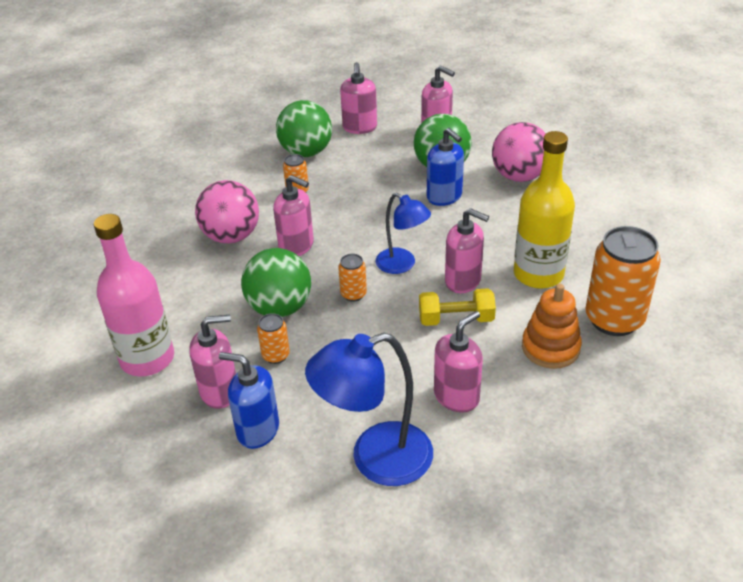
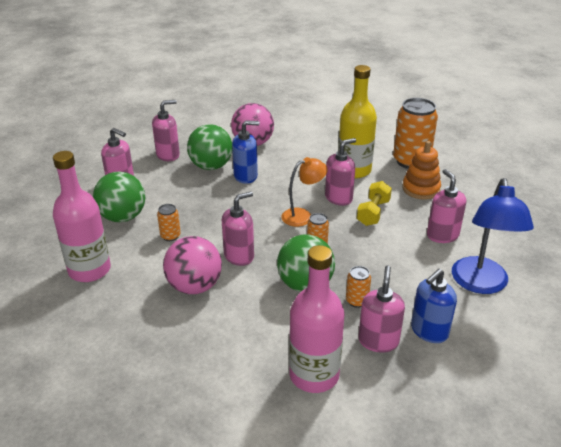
camera: 65 degrees left, 5 degrees down
blue lamp [376,193,431,274] -> orange lamp [281,157,328,227]
none -> pink bottle [53,151,111,282]

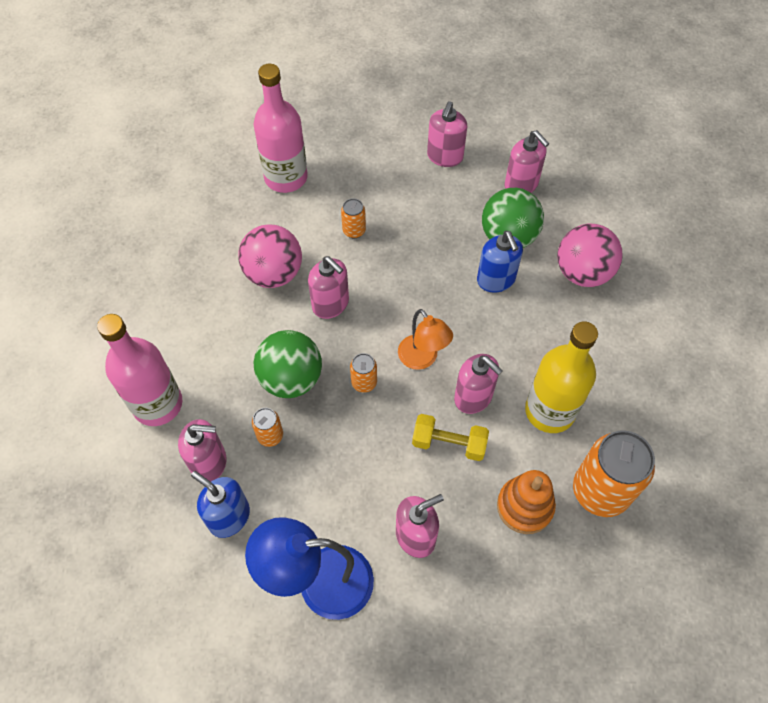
camera: 80 degrees right, 25 degrees up
green ball [93,172,145,222] -> none

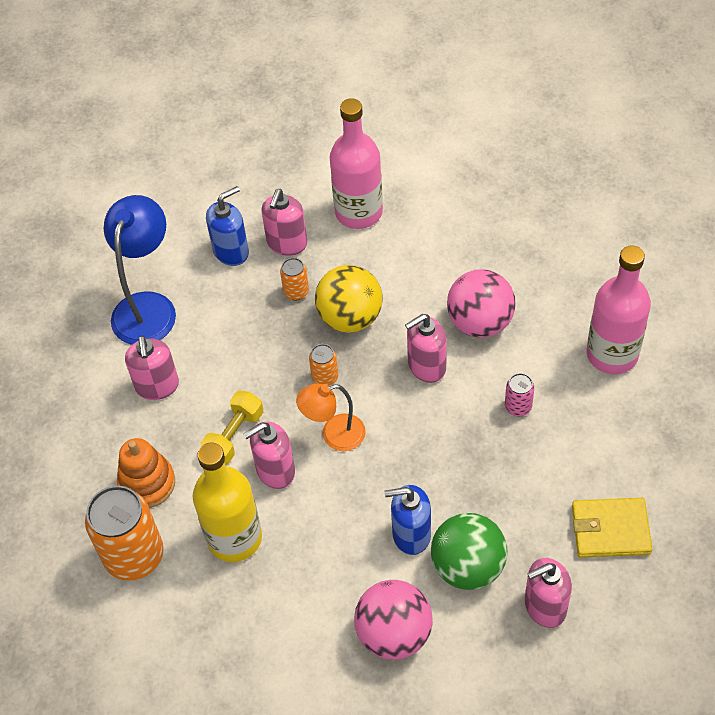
camera: 110 degrees right, 5 degrees down
green ball [254,330,322,398] -> yellow ball [315,265,383,333]
orange can [341,198,366,238] -> pink can [505,373,534,416]
pink soap dispenser [427,101,467,167] -> yellow wallet [572,498,652,558]

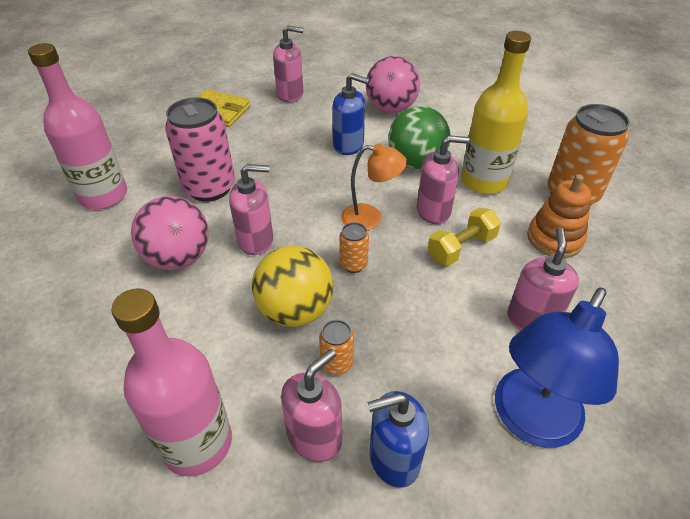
camera: 160 degrees left, 10 degrees down
green ball [431,513,508,590] -> green ball moved to [388,106,450,169]
pink can [505,373,534,416] -> pink can [165,97,235,202], size x2.15

